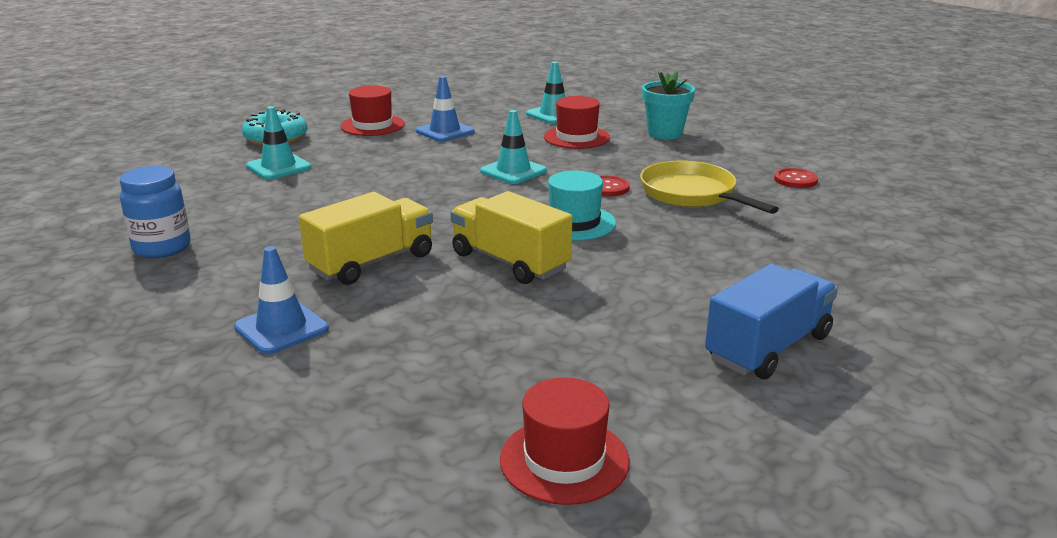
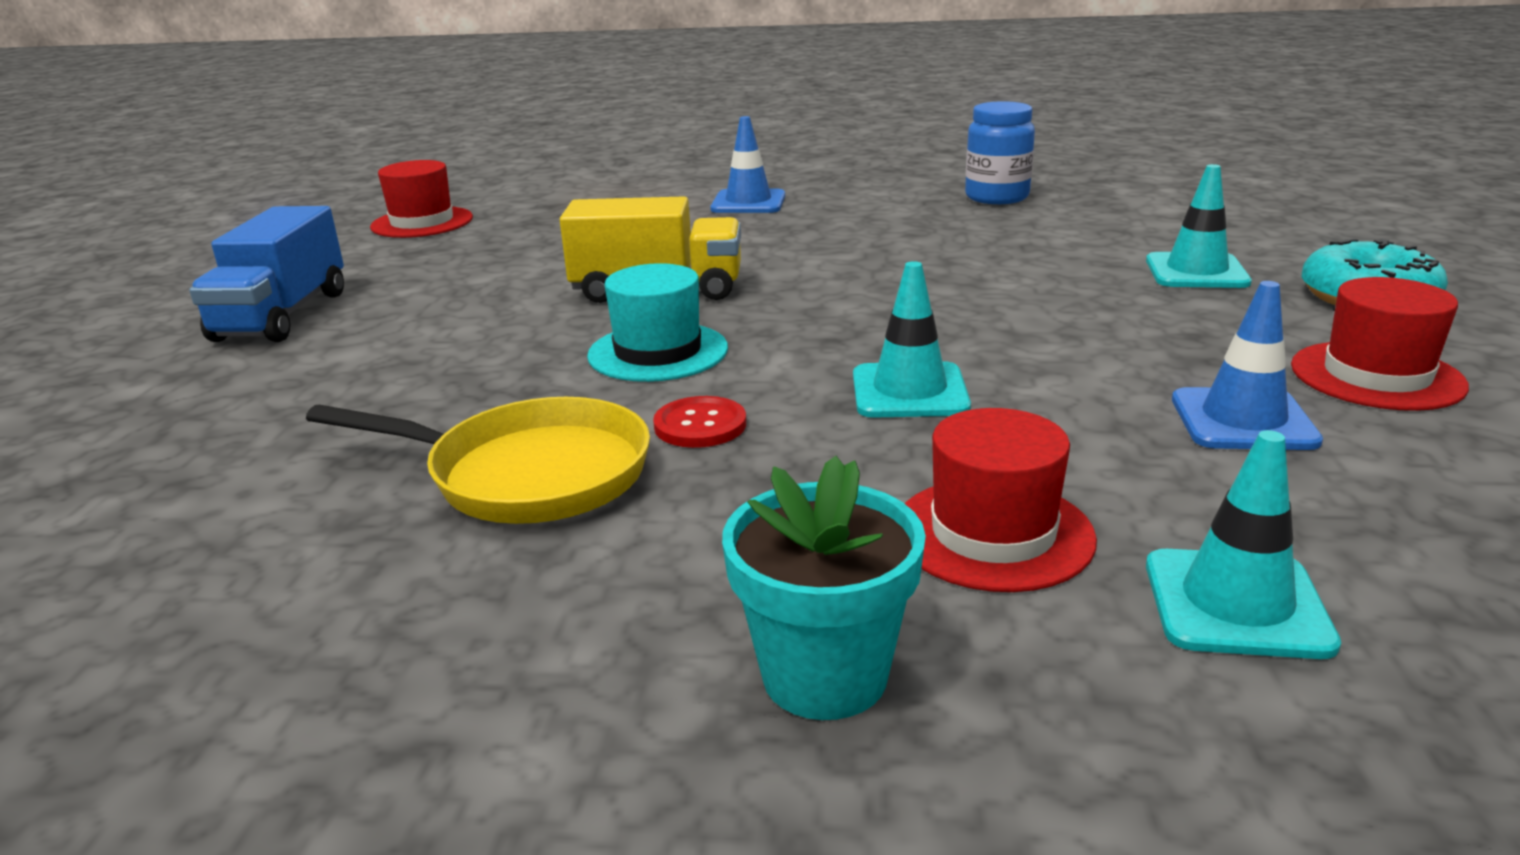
camera: 140 degrees right, 0 degrees up
yellow truck [299,192,433,285] -> none
red button [774,168,818,188] -> none

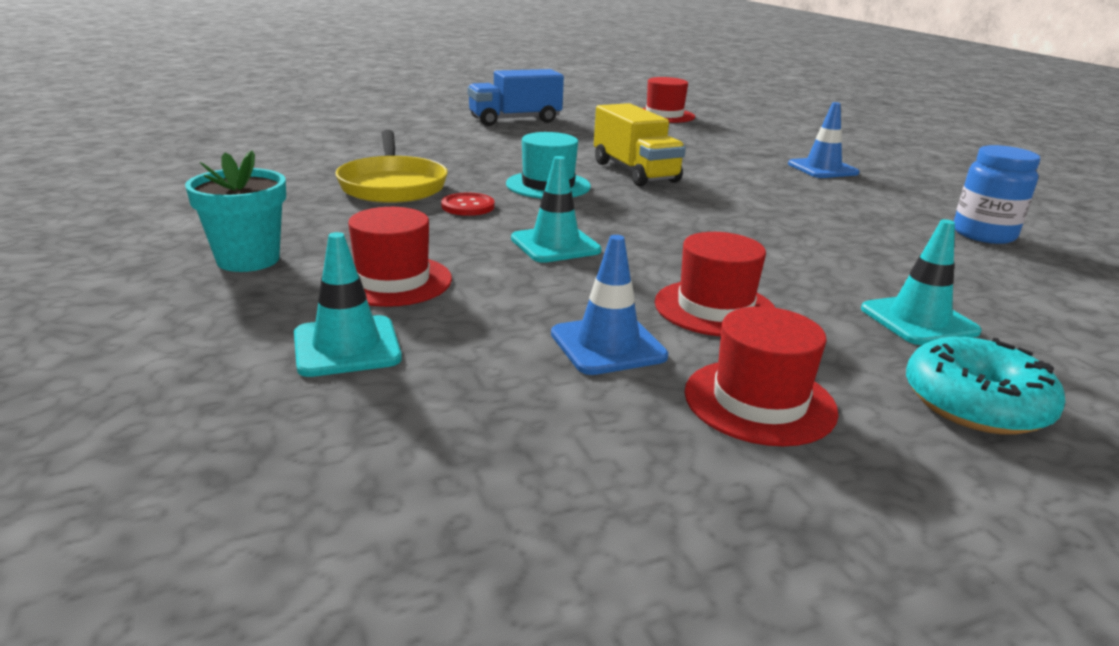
camera: 60 degrees right, 0 degrees up
none -> red hat [655,232,775,337]

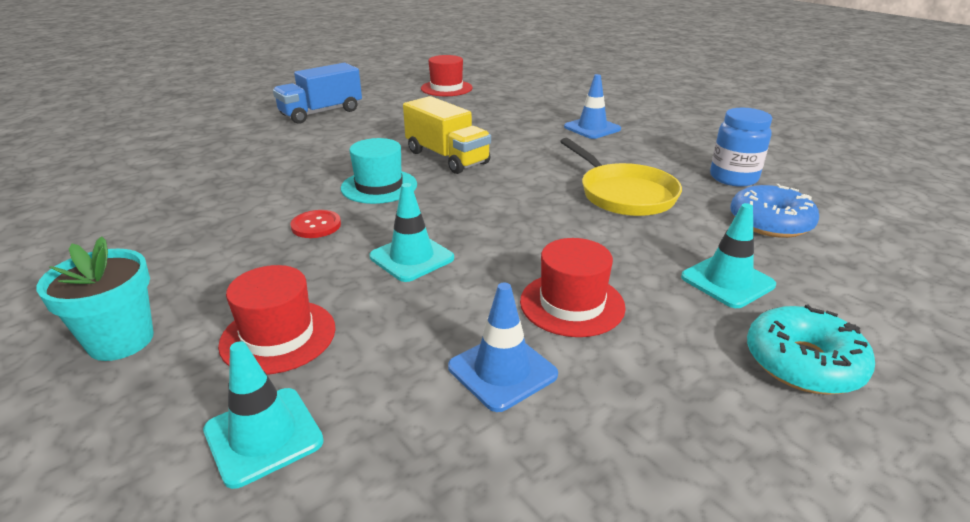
camera: 15 degrees left, 5 degrees up
yellow pan [335,130,448,203] -> yellow pan moved to [560,138,682,216]
red hat [685,306,839,446] -> none
none -> blue donut [730,184,819,238]

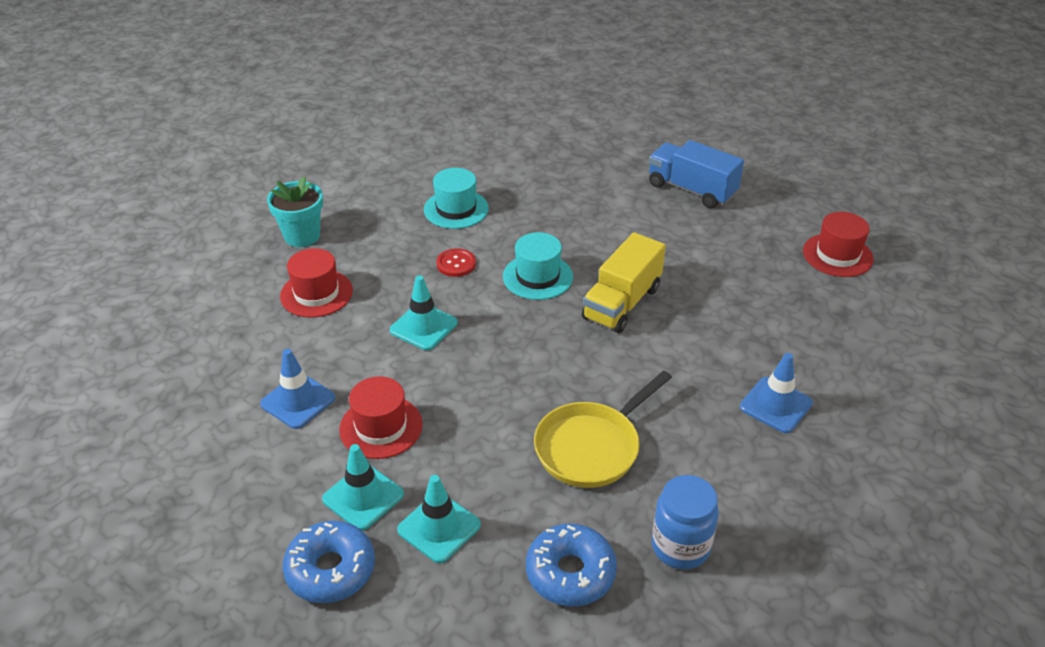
camera: 75 degrees right, 10 degrees up
turquoise traffic cone [203,341,324,489] -> turquoise traffic cone moved to [322,444,404,531]
turquoise donut [747,305,875,394] -> blue donut [283,521,375,603]
none -> turquoise hat [424,168,489,229]

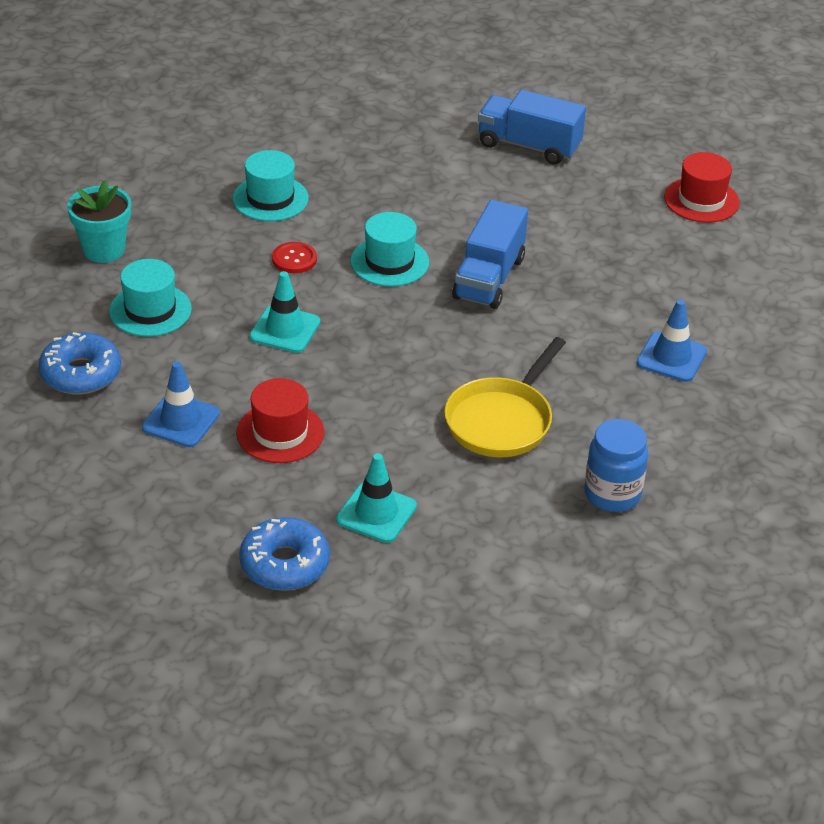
camera: 15 degrees left, 0 degrees up
red hat [280,248,353,318] -> turquoise hat [109,259,192,337]
turquoise traffic cone [322,444,404,531] -> none
blue donut [526,524,617,606] -> blue donut moved to [38,332,121,394]
yellow truck [582,232,666,333] -> blue truck [452,200,528,309]

